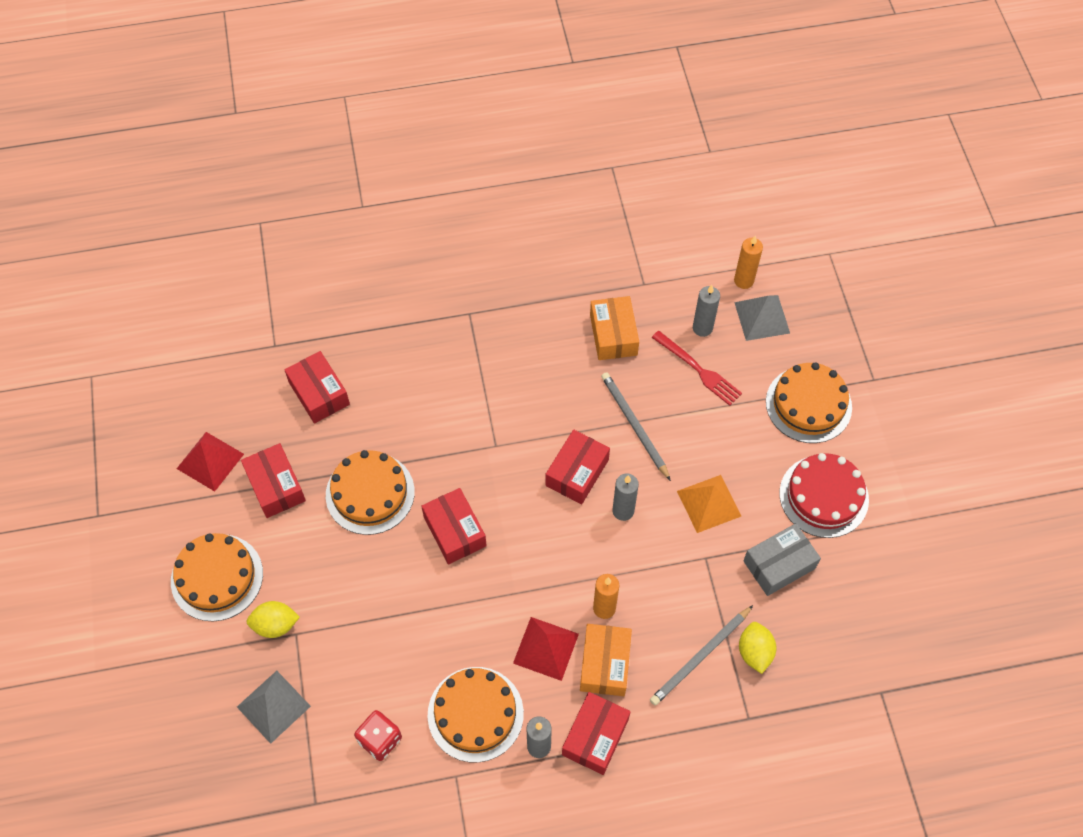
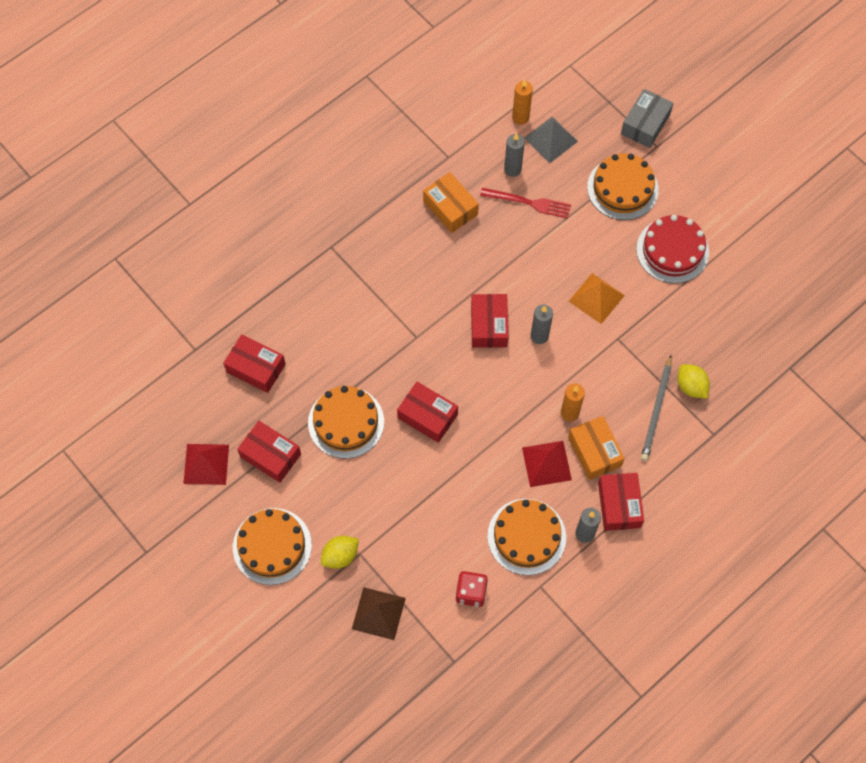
camera: 30 degrees left, 5 degrees up
grey pyramid [237,671,311,744] -> brown pyramid [352,587,406,640]
grey pencil [601,372,671,481] -> none
grey box [743,523,821,596] -> grey box moved to [621,89,673,148]

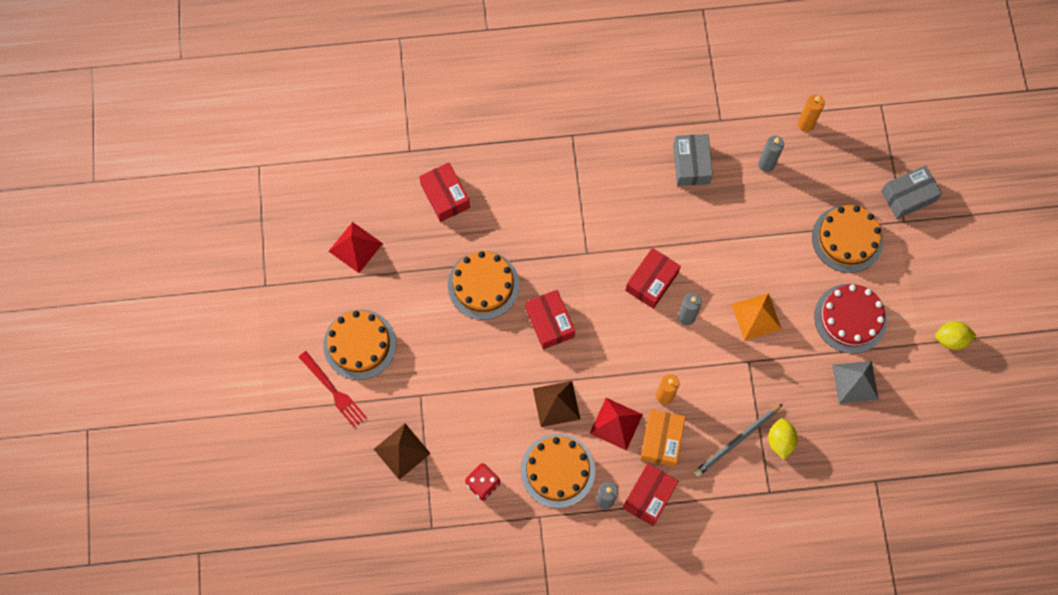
camera: 35 degrees right, 5 degrees up
red box [237,421,301,483] -> none
yellow lemon [321,536,359,569] -> yellow lemon moved to [935,321,976,350]
orange box [423,172,479,233] -> grey box [673,134,713,186]
red fork [480,188,571,218] -> red fork moved to [299,351,367,428]
grey pyramid [524,117,578,163] -> grey pyramid moved to [832,361,879,404]
none -> brown pyramid [533,381,580,427]

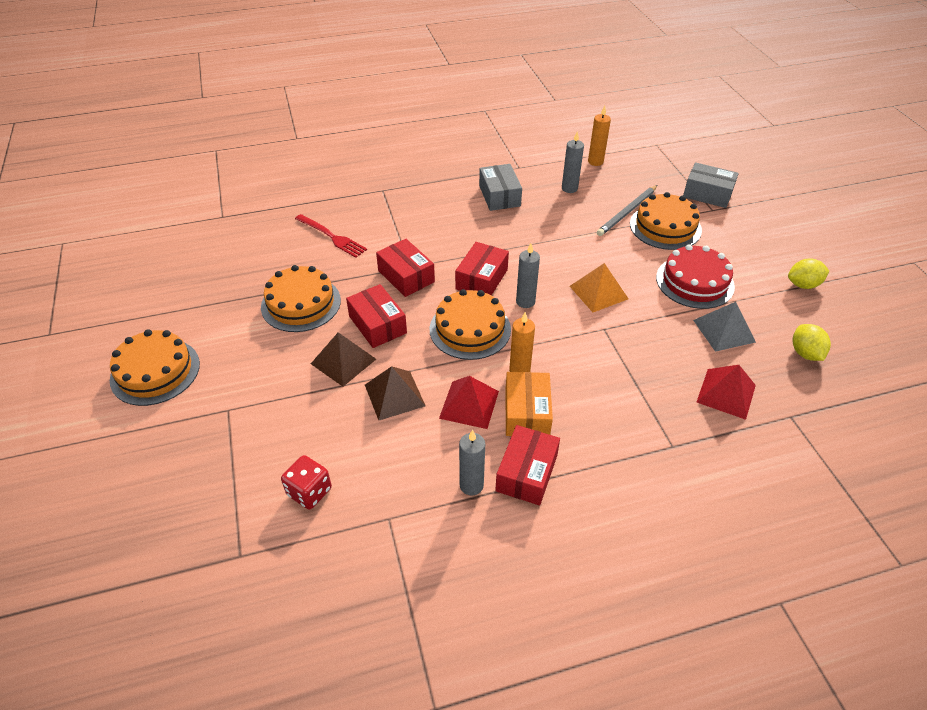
camera: 10 degrees left, 25 degrees down
red fork [299,351,367,428] -> red fork moved to [295,214,367,258]
red pyramid [328,222,383,273] -> red pyramid moved to [697,365,756,420]
brown pyramid [374,423,431,480] -> brown pyramid moved to [311,332,376,386]
red box [419,162,470,222] -> red box moved to [376,239,435,297]
orange cake [521,434,595,508] -> orange cake moved to [429,289,511,360]
grey pencil [694,404,783,476] -> grey pencil moved to [597,185,658,236]
yellow lemon [768,418,798,460] -> yellow lemon moved to [793,324,831,361]
grey box [881,165,942,219] -> grey box turned 60 degrees clockwise [683,162,739,208]

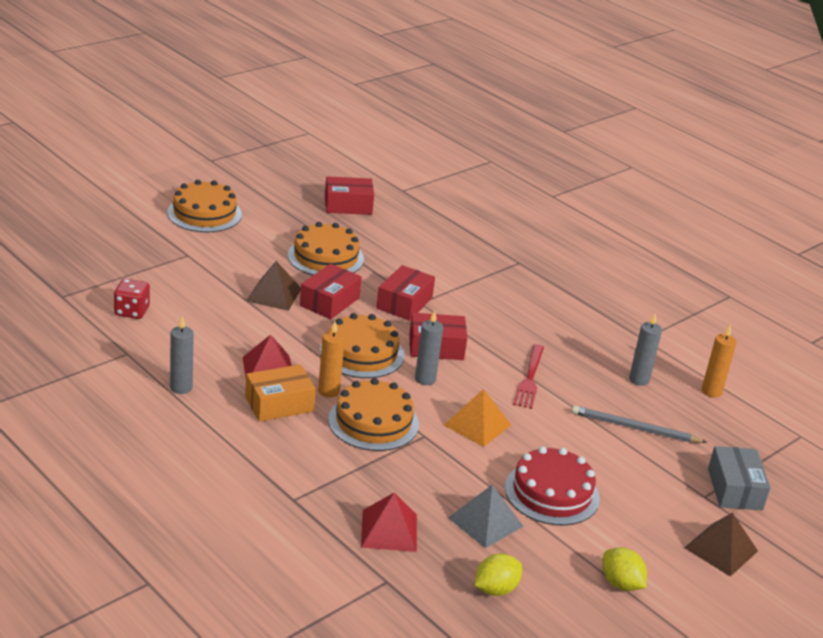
camera: 60 degrees right, 15 degrees down
red fork [295,214,367,258] -> red fork moved to [513,344,544,409]
brown pyramid [365,366,426,420] -> brown pyramid moved to [684,512,758,577]
grey box [479,164,522,211] -> none
red box [495,425,560,505] -> red box moved to [325,176,374,215]
orange cake [630,192,702,250] -> orange cake moved to [328,378,419,451]

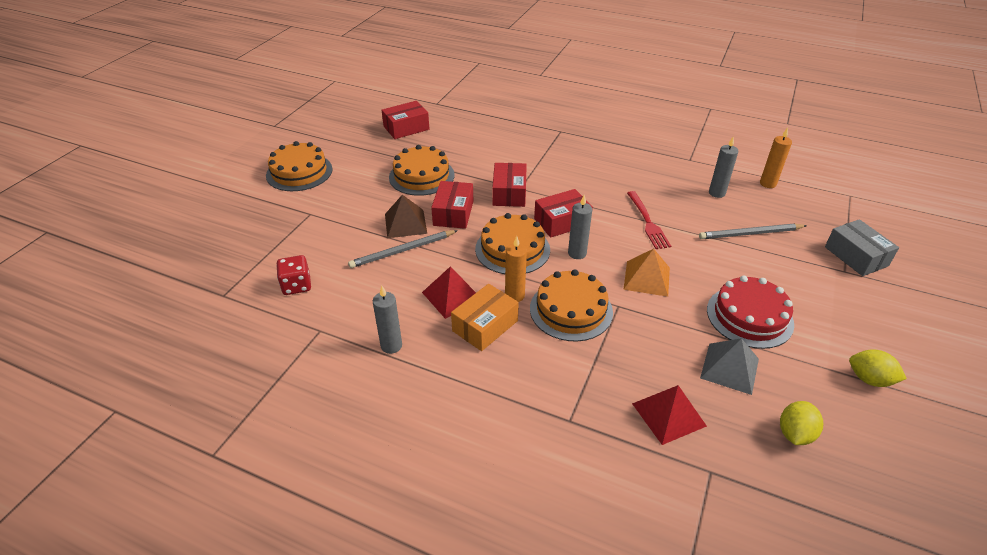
camera: 20 degrees left, 10 degrees up
brown pyramid [684,512,758,577] -> none
none -> grey pencil [348,230,458,268]

